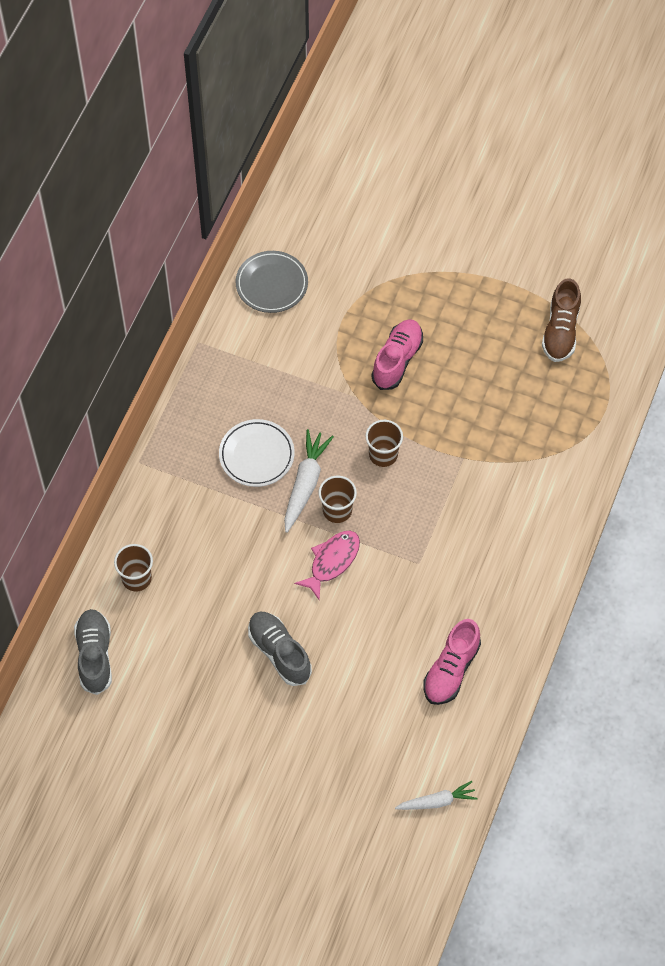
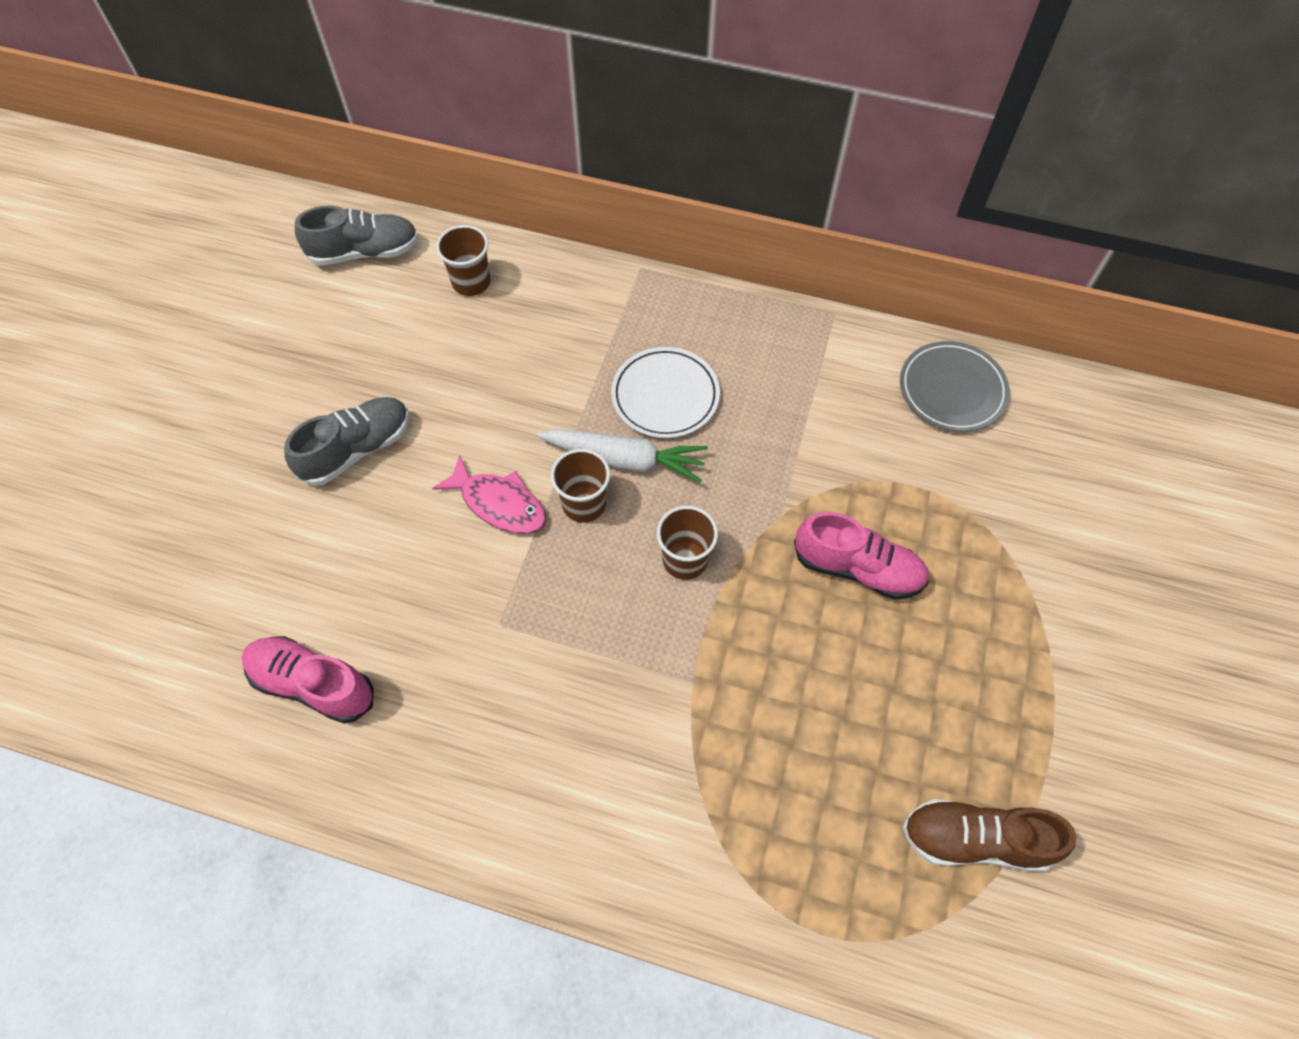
camera: 85 degrees right, 0 degrees up
white carrot [395,781,477,810] -> none

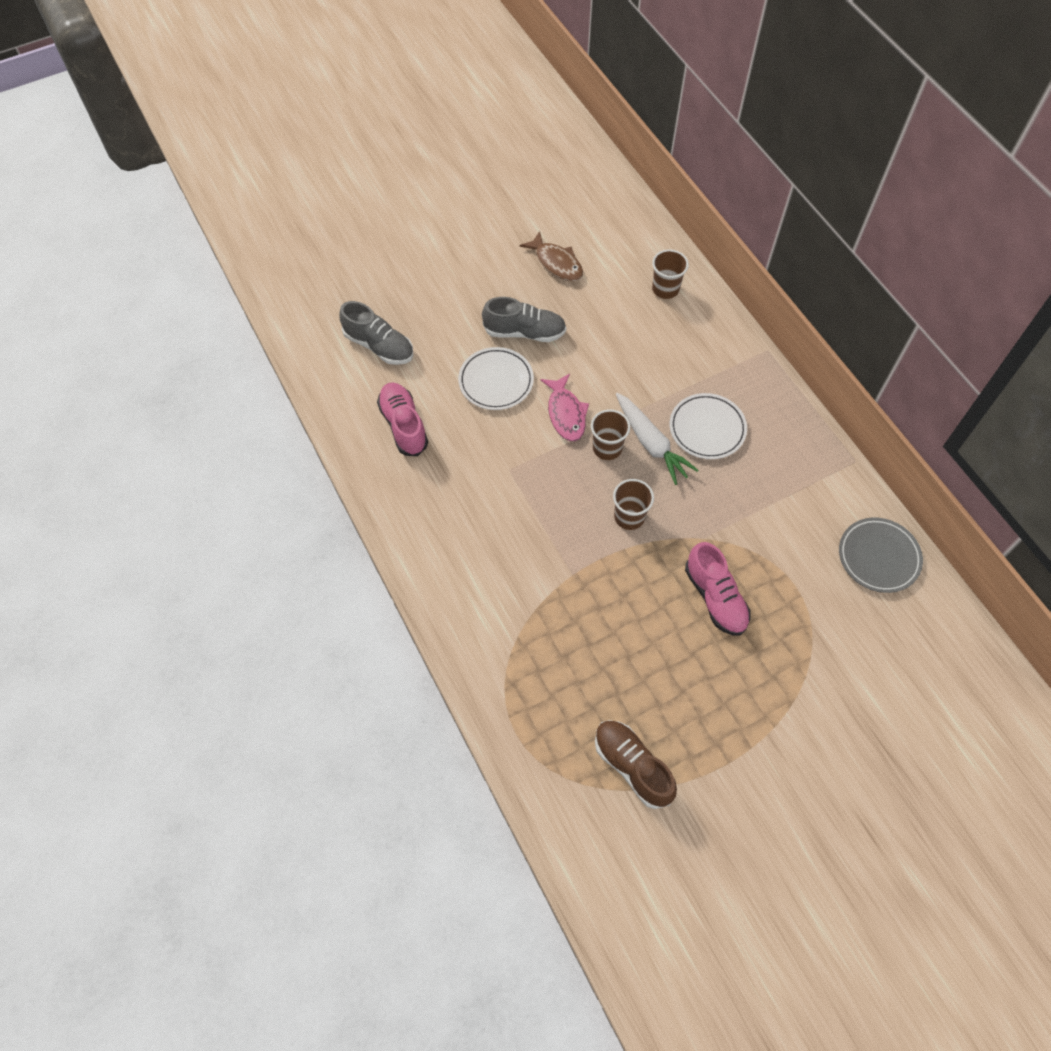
camera: 45 degrees right, 0 degrees up
grey shoe [295,205,419,266] -> grey shoe moved to [340,301,413,365]
none -> white plate [458,347,534,410]
none -> brown fish [519,231,583,281]

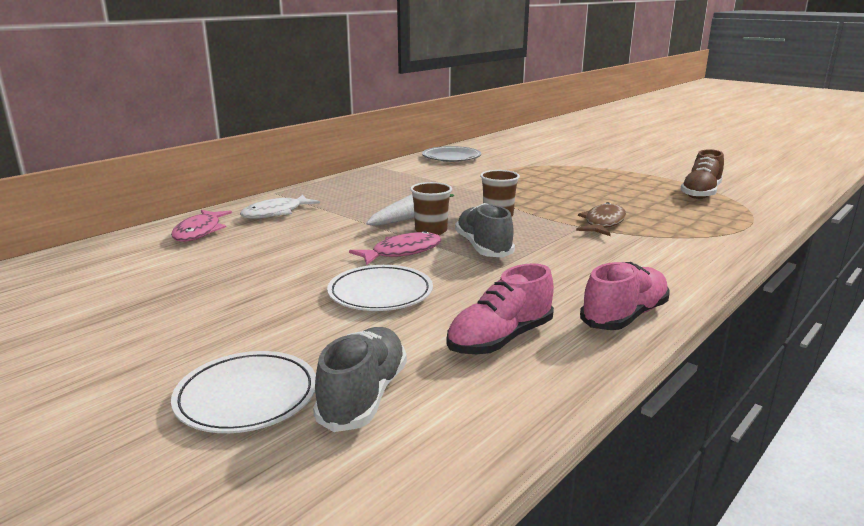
camera: 110 degrees left, 40 degrees down
grey shoe [482,297,566,342] -> grey shoe moved to [455,203,515,258]
brown fish [519,231,583,281] -> brown fish moved to [576,202,626,236]
brown cup [652,249,689,299] -> pink fish [171,210,232,242]
white plate [670,393,747,459] -> white plate moved to [171,351,316,433]
pink shoe [685,542,751,635] -> pink shoe moved to [580,262,669,330]
none -> white fish [240,195,320,219]

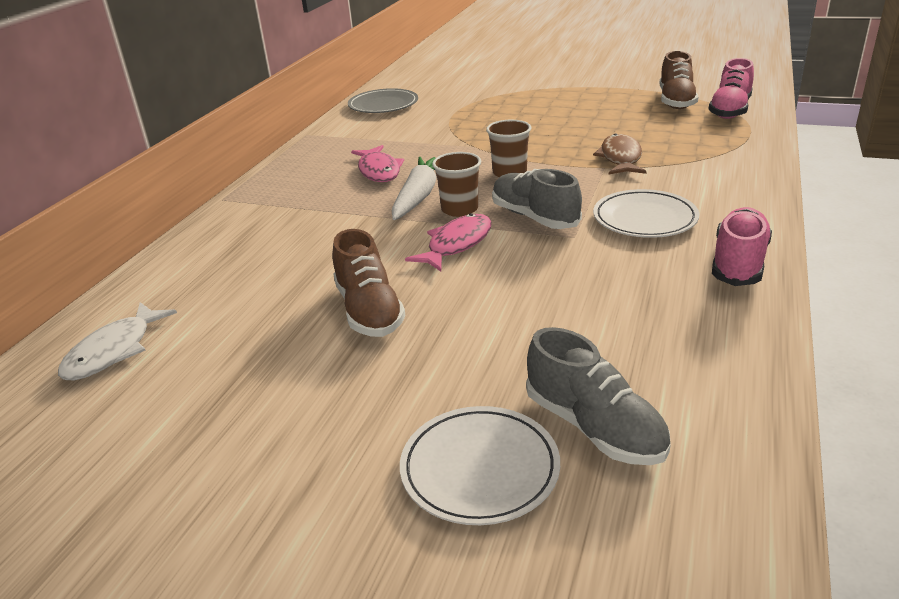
camera: 20 degrees left, 10 degrees up
pink fish [171,210,232,242] -> pink fish moved to [351,145,404,182]
white fish [240,195,320,219] -> white fish moved to [58,302,177,380]
grey shoe [313,327,407,432] -> grey shoe turned 150 degrees clockwise [526,327,671,465]
white plate [327,265,433,311] -> white plate moved to [593,189,699,238]
pink shoe [446,263,554,355] -> pink shoe moved to [709,58,754,119]
none -> brown shoe [332,229,405,337]

